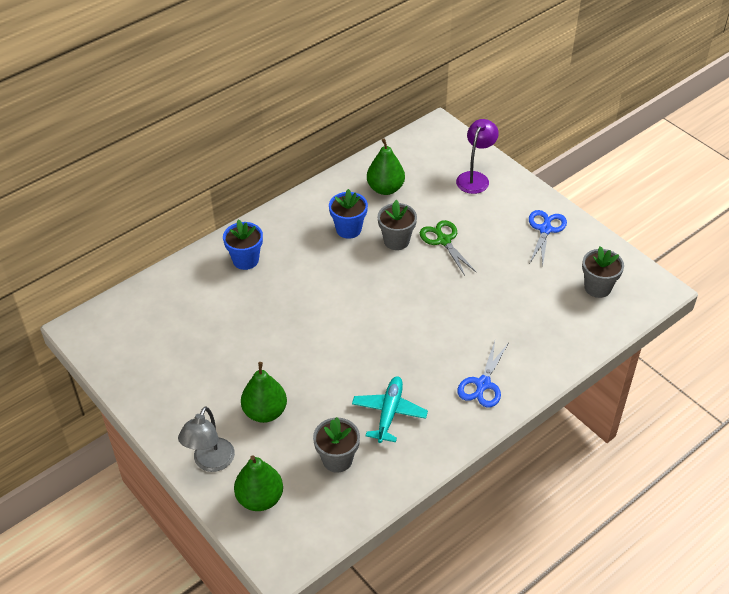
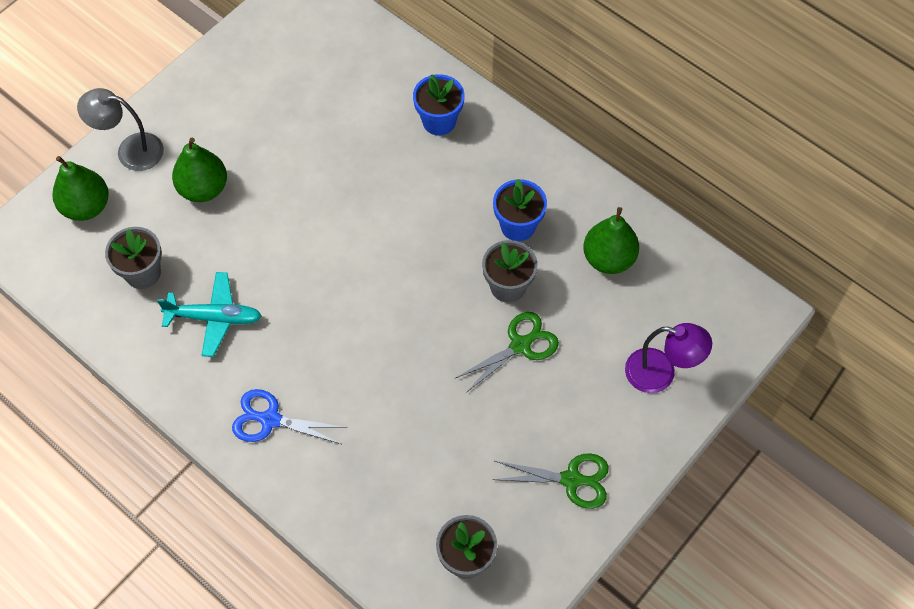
camera: 80 degrees right, 15 degrees up
blue scissors [529,210,567,266] -> green scissors [492,453,609,509]

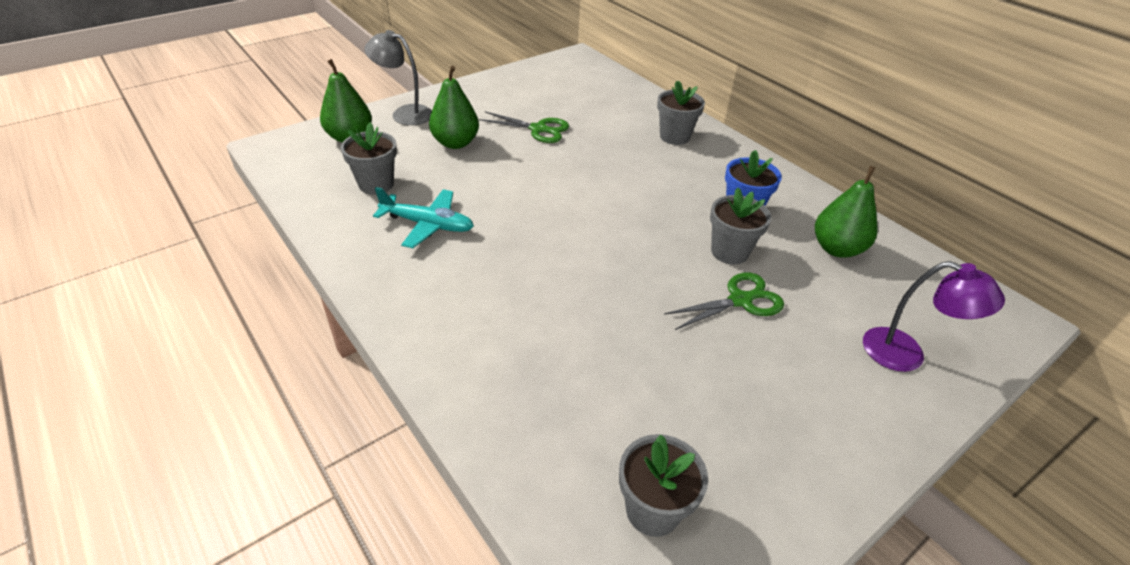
camera: 10 degrees right, 20 degrees down
blue scissors [232,389,348,444] -> none
blue flower pot [413,74,465,135] -> grey flower pot [657,81,705,145]
green scissors [492,453,609,509] -> green scissors moved to [479,111,569,143]

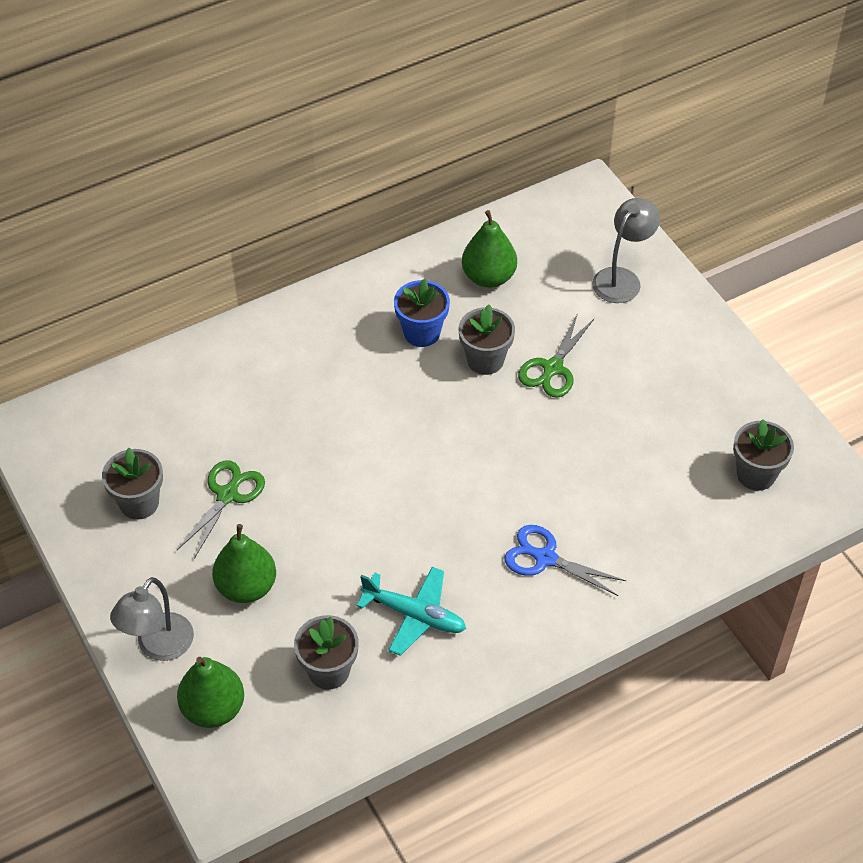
camera: 80 degrees left, 10 degrees up
turquoise plane [373,187,474,248] -> turquoise plane turned 90 degrees clockwise [356,567,466,656]
grey flower pot [657,81,705,145] -> grey flower pot moved to [102,448,163,520]
green scissors [664,273,784,330] -> green scissors turned 135 degrees counterclockwise [518,313,595,398]
purple lamp [863,261,1005,372] -> grey lamp [592,198,660,303]
none -> blue scissors [504,525,626,596]

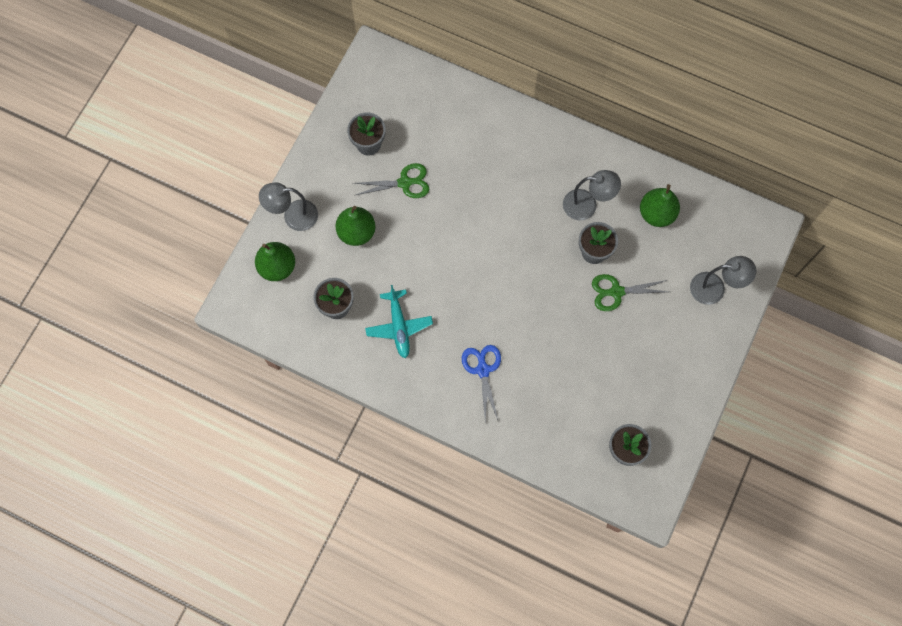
camera: 55 degrees right, 20 degrees up
blue flower pot [394,278,450,347] -> grey lamp [563,170,621,220]

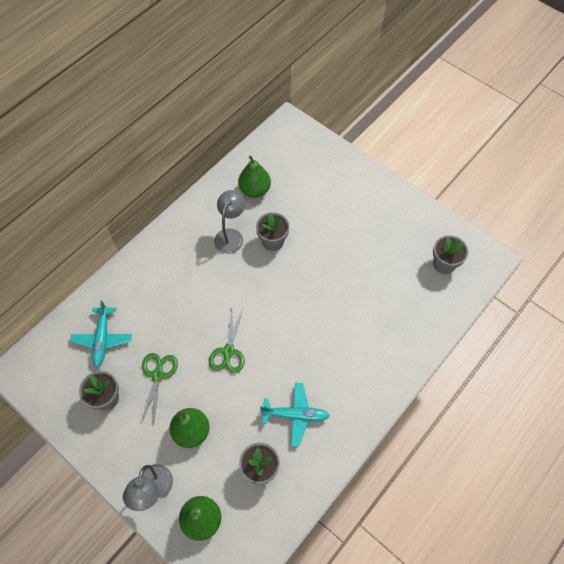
camera: 75 degrees left, 10 degrees down
blue scissors [462,345,501,420] -> none
green scissors [592,274,668,311] -> green scissors moved to [209,309,244,374]
grey lamp [690,256,756,305] -> none
none -> turquoise plane [70,300,132,367]

